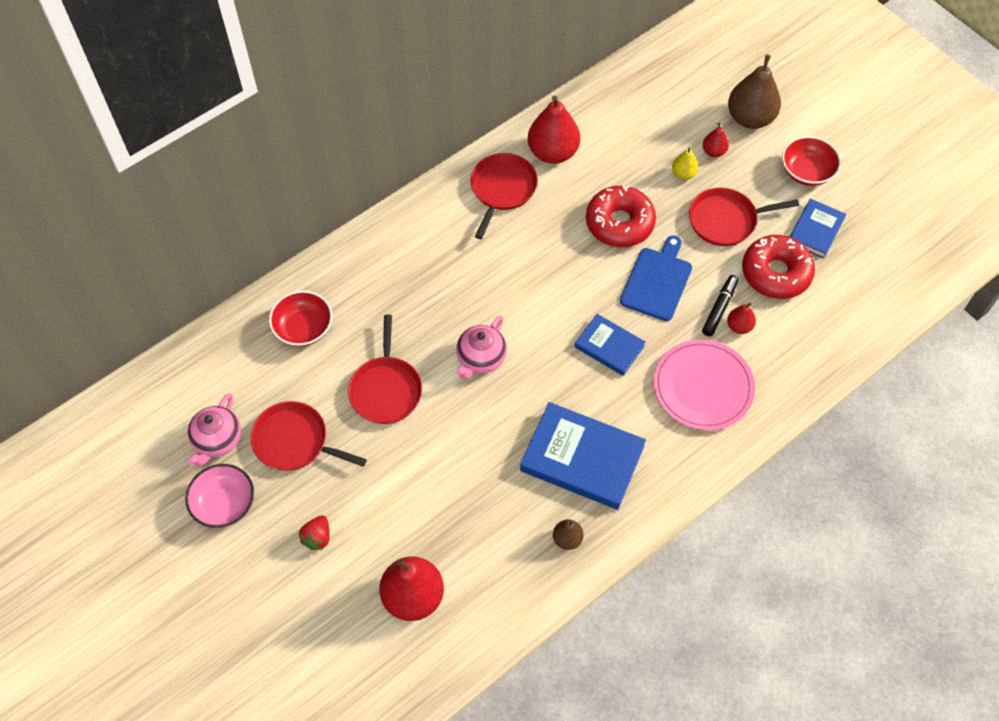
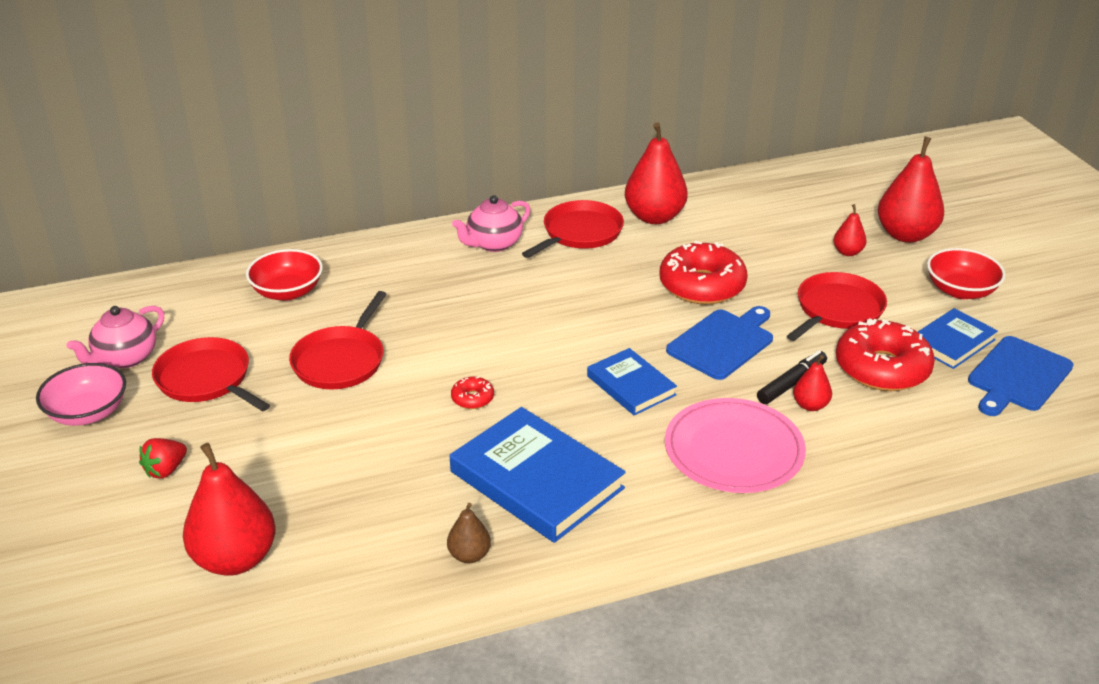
camera: 20 degrees right, 25 degrees down
pink teapot [456,316,507,379] -> pink teapot moved to [452,195,530,252]
yellow pear [672,148,699,180] -> none
red pan [689,188,799,246] -> red pan turned 120 degrees clockwise [787,272,887,341]
brown pear [728,54,781,129] -> red pear [878,136,944,243]
none -> red donut [451,376,494,409]
none -> blue cutting board [968,336,1074,416]

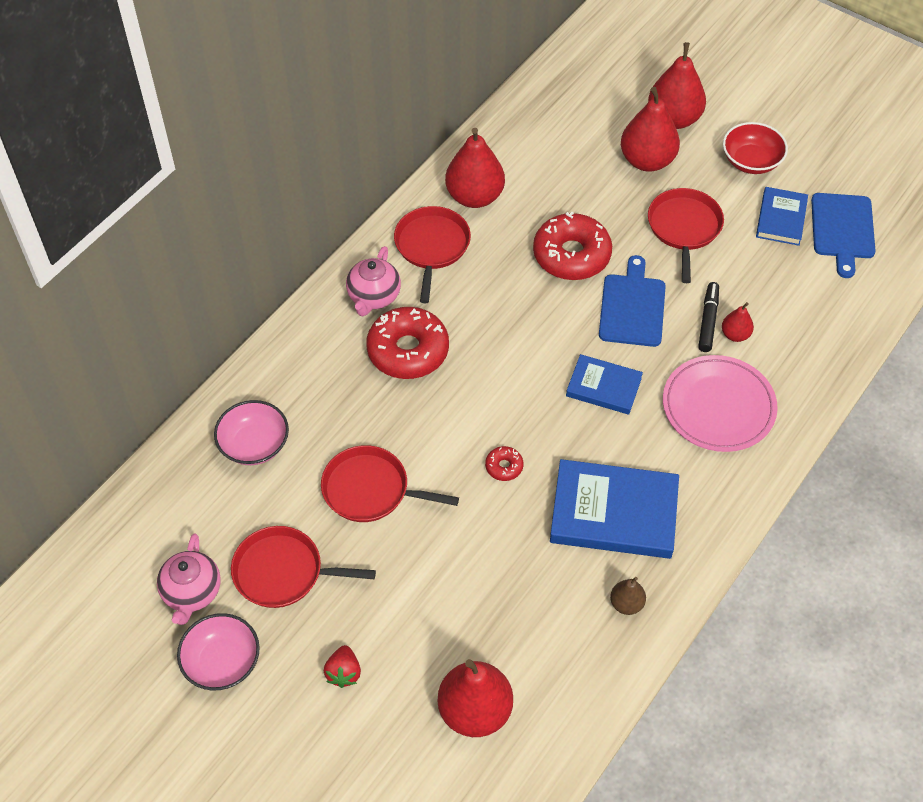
camera: 35 degrees left, 20 degrees up
red bowl [246,249,323,301] -> pink bowl [214,400,289,465]
red pan [289,291,387,389] -> red pan turned 120 degrees clockwise [321,445,459,522]
red pear [834,204,867,256] -> red pear [621,87,680,172], size x2.02
red donut [836,318,935,391] -> red donut moved to [366,307,449,379]

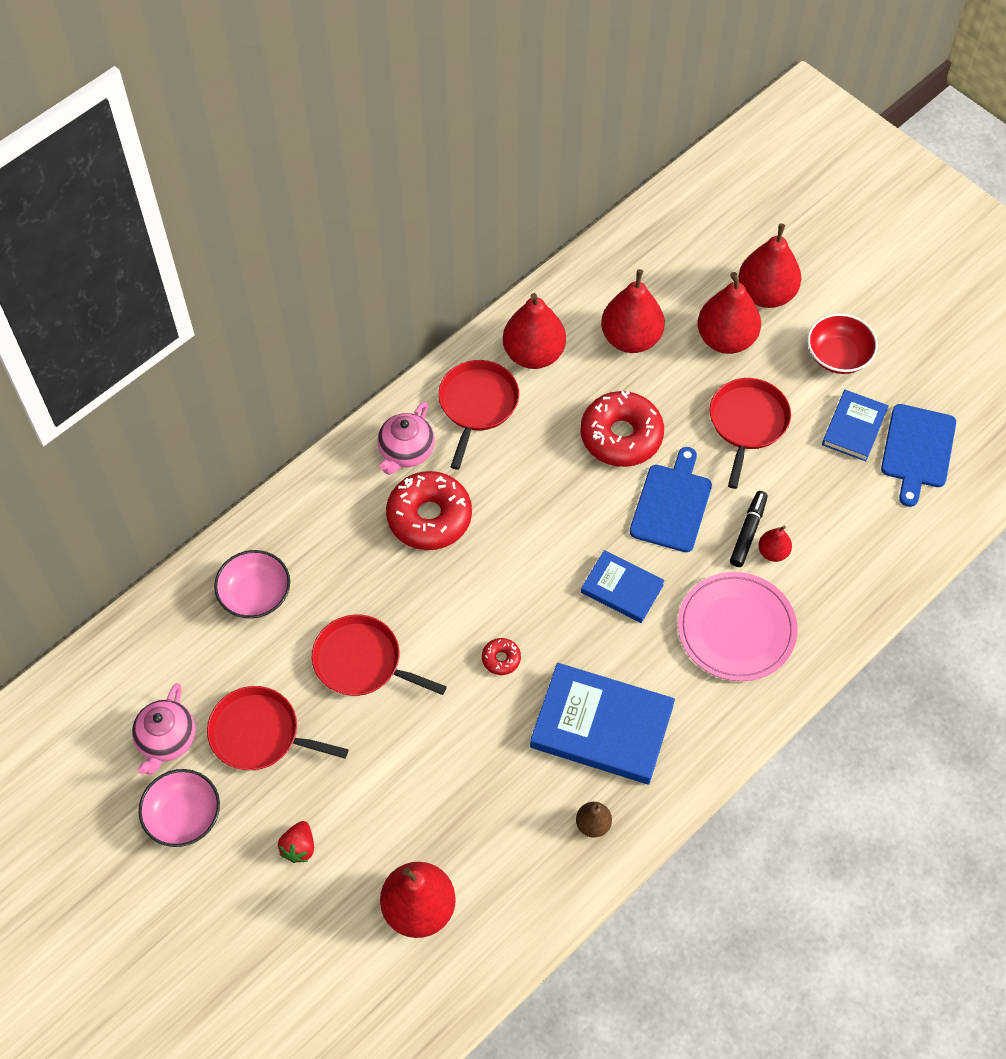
camera: 10 degrees right, 5 degrees up
none -> red pear [601,269,665,353]

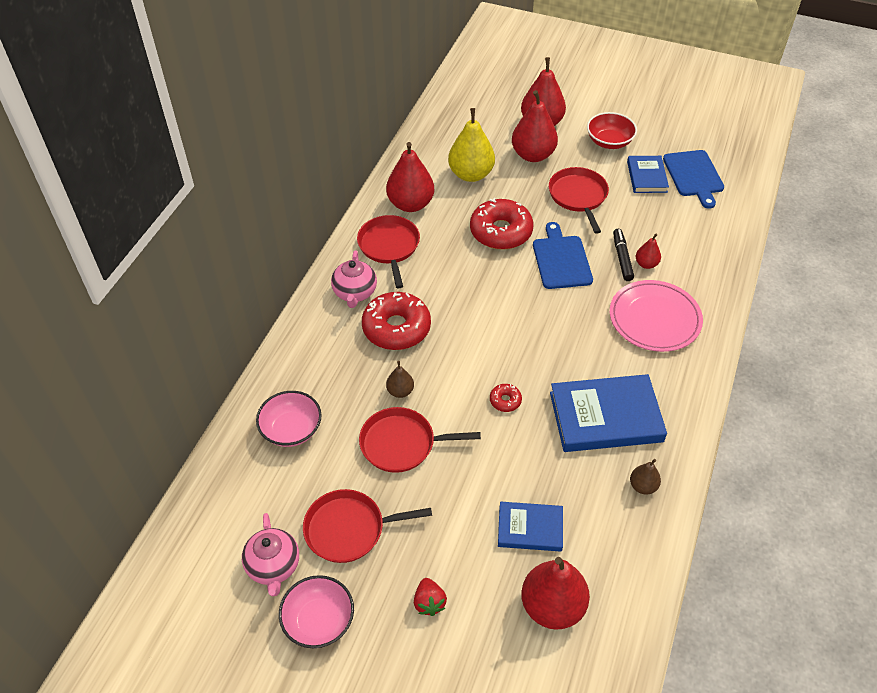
camera: 25 degrees left, 10 degrees down
blue book [581,550,665,623] -> blue book moved to [498,502,563,552]
red pear [601,269,665,353] -> yellow pear [448,108,495,182]
none -> brown pear [386,361,414,398]

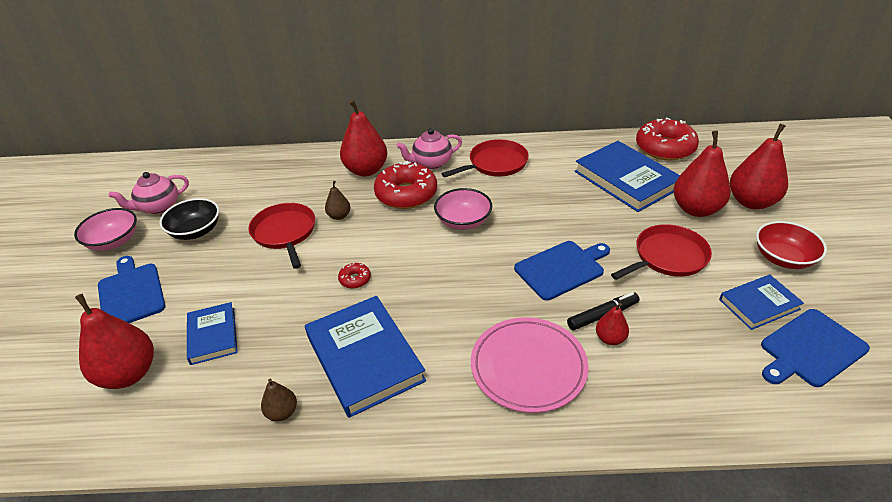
camera: 70 degrees right, 10 degrees down
pink bowl [256,391,322,447] -> pink bowl moved to [434,188,492,230]
red pan [303,489,432,563] -> black bowl [159,198,219,240]
red pear [386,142,434,212] -> red pear moved to [340,100,387,177]
red strawberry [414,578,447,616] -> blue cutting board [98,256,166,323]
yellow pear [448,108,495,182] -> blue book [575,141,680,212]
red donut [470,198,533,250] -> red donut moved to [636,117,699,161]

